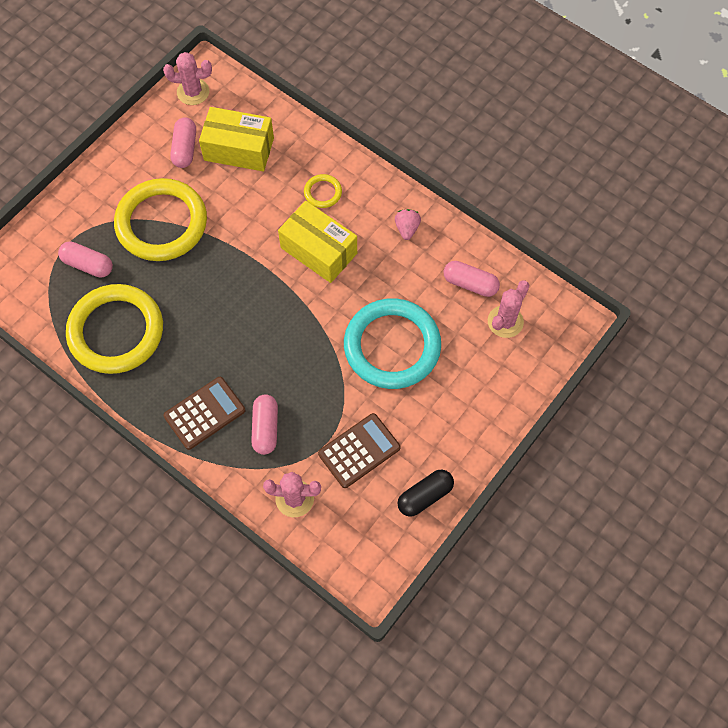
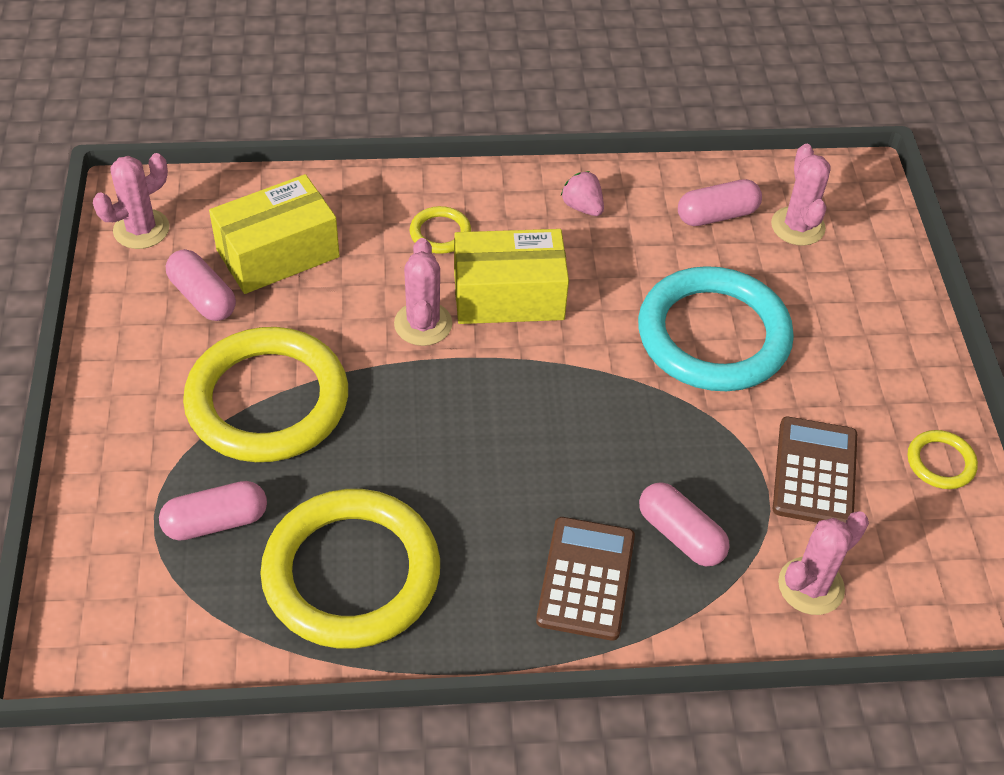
camera: 45 degrees left, 15 degrees down
black capsule [397,469,454,517] -> yellow ring [908,430,978,489]
none -> pink cactus [394,238,452,346]

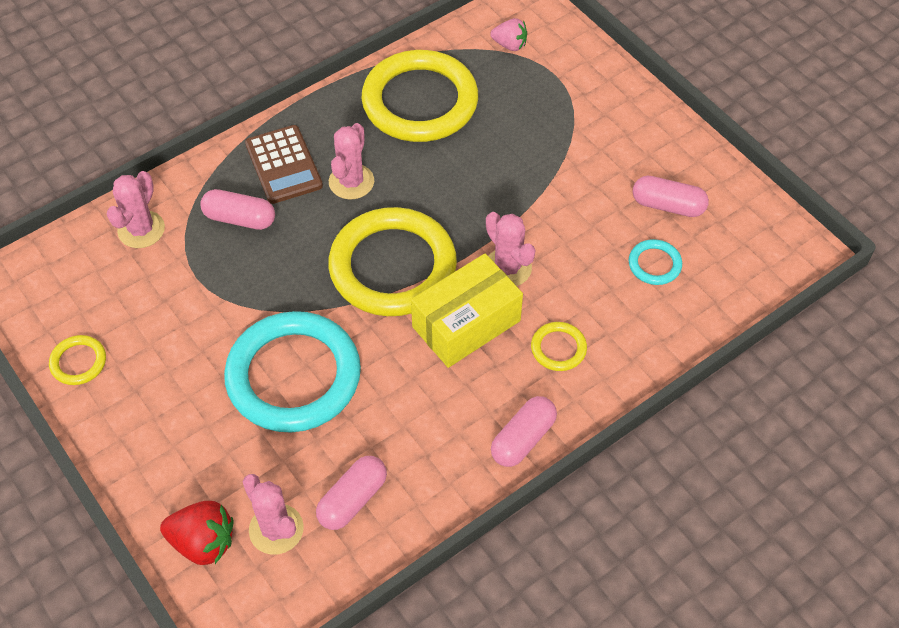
camera: 150 degrees right, 5 degrees up
pink cactus [93,153,169,249] -> pink cactus moved to [329,123,374,199]
pink capsule [159,481,267,541] -> pink capsule moved to [491,396,557,467]
yellow ring [183,327,348,462] -> yellow ring moved to [328,207,457,316]
yellow box [209,174,340,294] -> turquoise ring [629,239,682,285]
pink strawberry [561,171,604,216] -> pink strawberry moved to [490,18,527,51]
brown calculator [773,417,857,523] -> none
none -> red strawberry [160,501,233,565]

